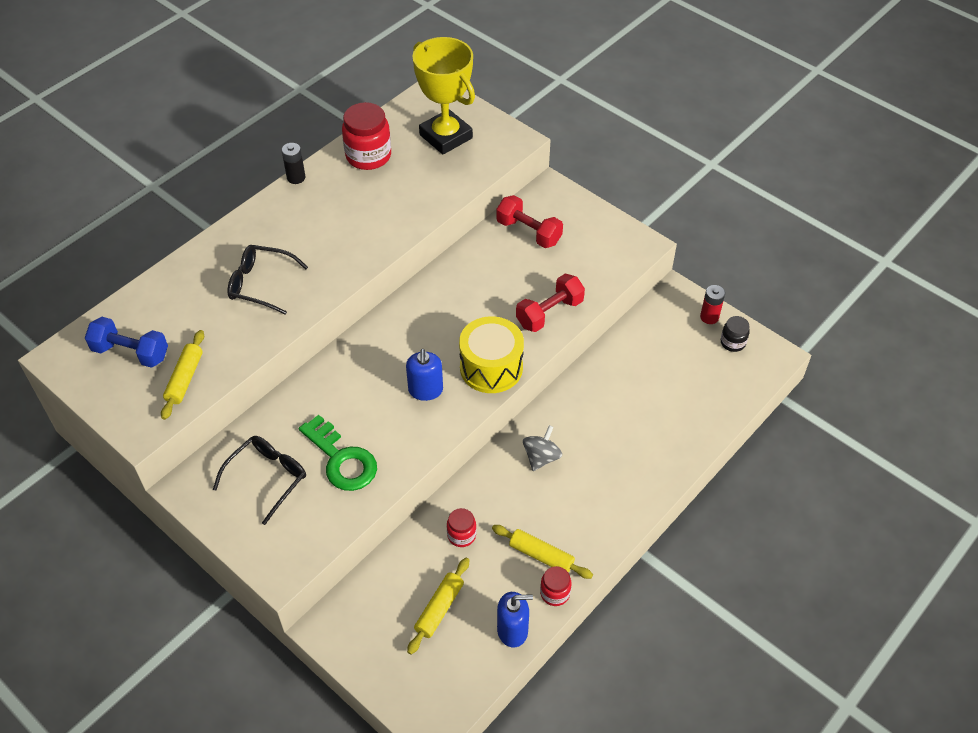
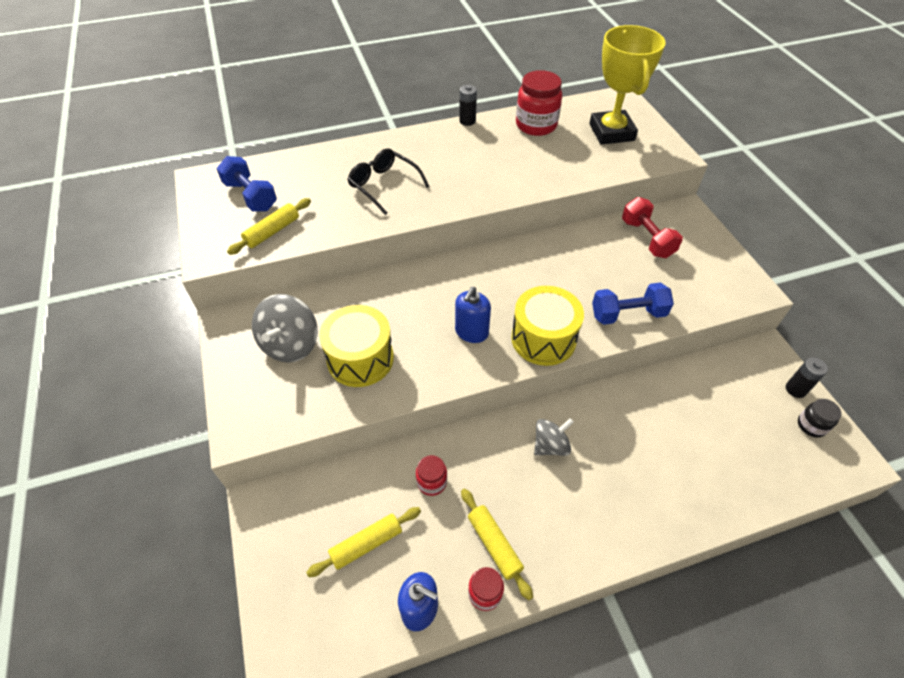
camera: 30 degrees right, 0 degrees up
black glasses [213,436,306,525] -> grey spinning top [252,294,318,363]
green key [299,415,377,491] -> yellow drum [319,305,394,387]
red dumbbell [516,274,585,332] -> blue dumbbell [592,282,674,325]
red battery [700,285,725,324] -> black battery [786,357,828,398]

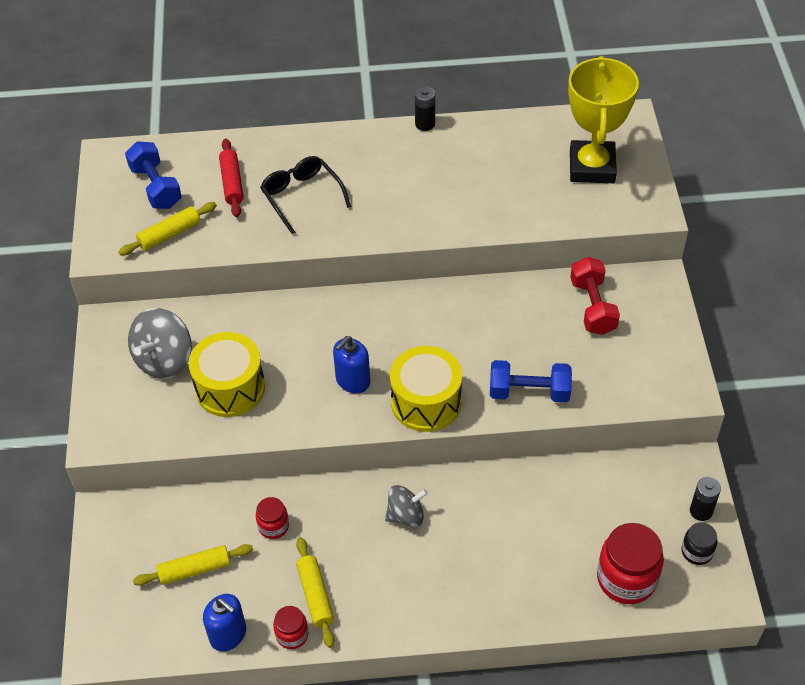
camera: 15 degrees right, 0 degrees up
red jar [516,70,562,136] -> red jar moved to [597,523,664,604]
none -> red rolling pin [219,138,244,217]

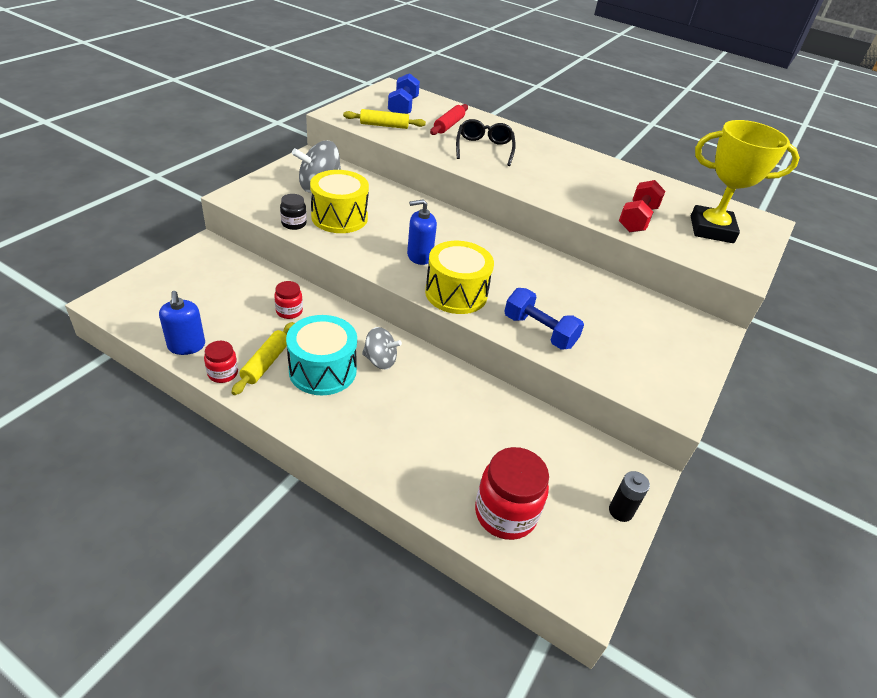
camera: 30 degrees right, 10 degrees down
yellow rolling pin [133,544,253,586] -> none
black battery [415,86,435,131] -> none
yellow trophy [568,56,639,183] -> yellow trophy turned 60 degrees clockwise [691,120,800,243]
red dumbbell [570,257,620,335] -> red dumbbell moved to [619,180,665,232]
black jar [682,522,717,565] -> black jar moved to [280,194,307,230]
none -> turquoise drum [286,315,357,395]

